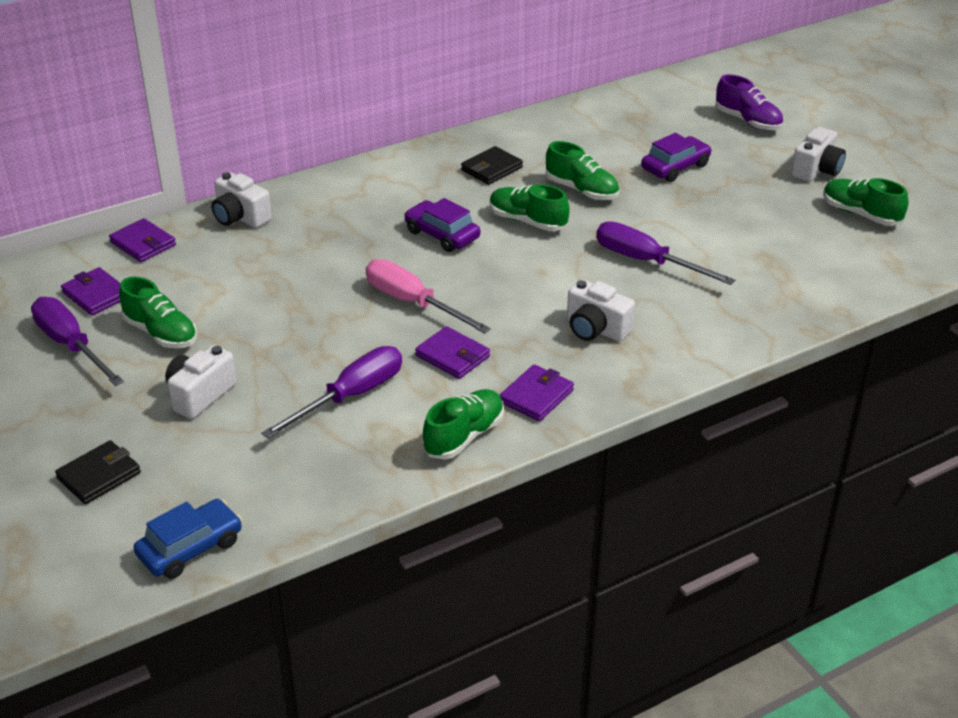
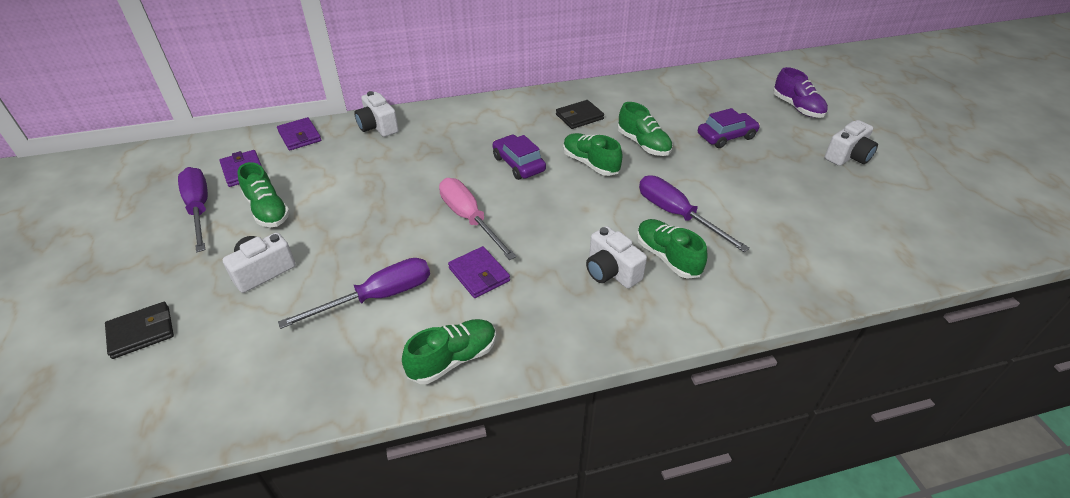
camera: 15 degrees right, 5 degrees up
blue car [134,499,242,579] -> none
purple wallet [500,364,574,421] -> none
green shoe [823,178,909,226] -> green shoe moved to [637,219,708,279]

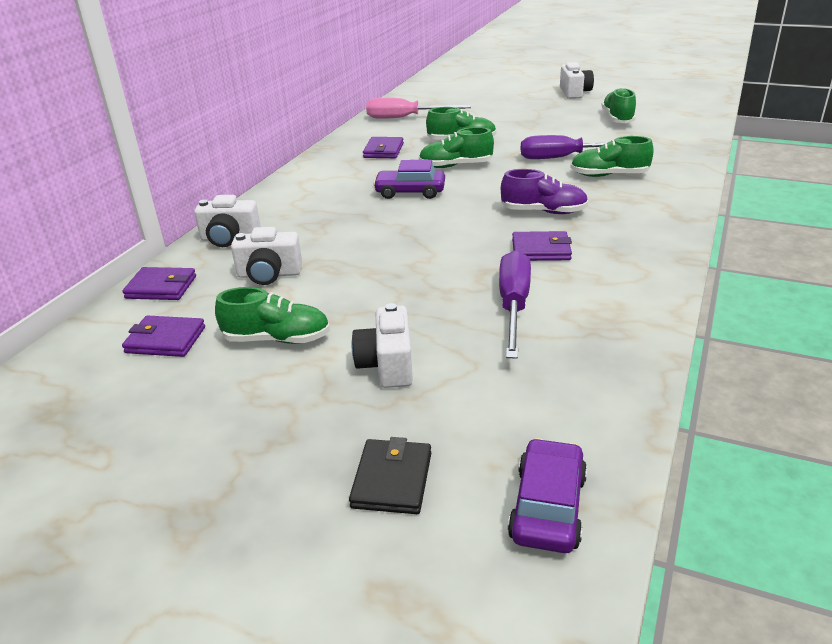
camera: 50 degrees left, 10 degrees down
purple screwdriver [178,167,208,252] -> none
green shoe [402,319,496,384] -> green shoe moved to [601,88,636,123]
pink screwdriver [439,178,517,260] -> pink screwdriver moved to [366,98,471,119]
black wallet [556,100,604,129] -> purple wallet [363,137,404,158]
white camera [586,226,647,288] -> white camera moved to [231,227,302,285]
purple car [698,108,760,148] -> purple car moved to [508,438,587,553]
purple shoe [773,67,828,118] -> purple shoe moved to [501,169,588,214]

